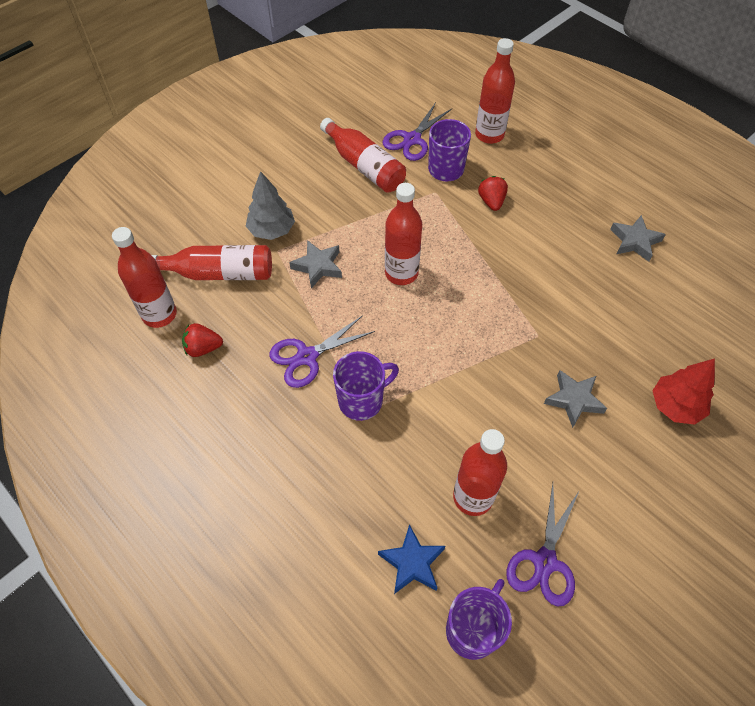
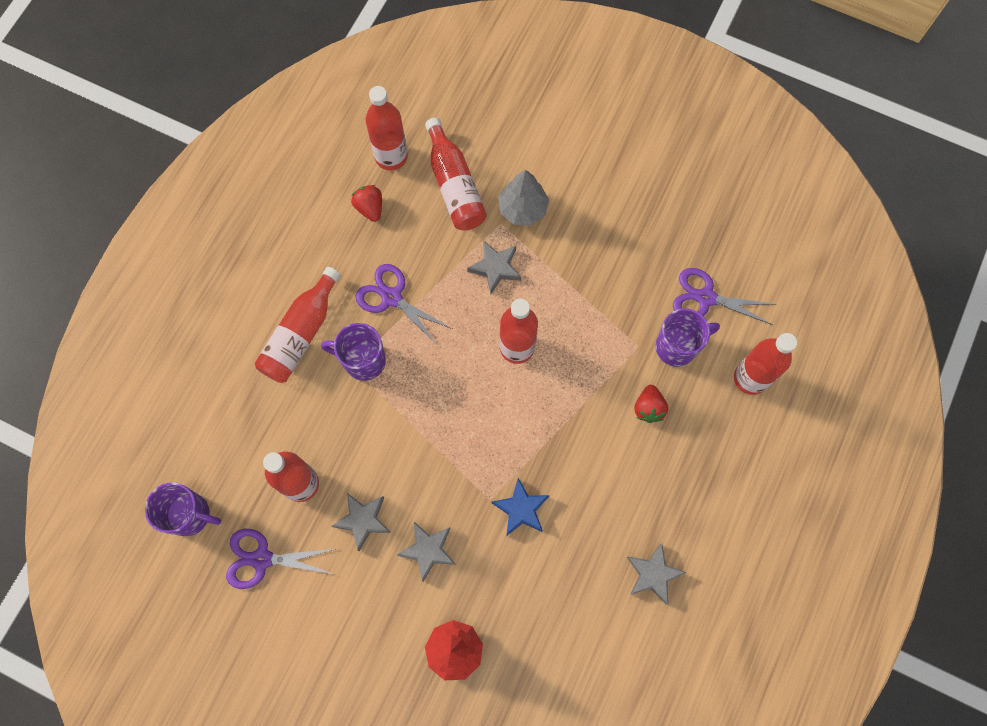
camera: 70 degrees right, 15 degrees up
red bottle [320,118,406,193] -> red bottle moved to [255,267,341,383]
purple mug [333,351,399,421] -> purple mug turned 150 degrees clockwise [321,323,386,381]
blue star [378,524,445,594] -> blue star moved to [491,478,550,536]
red strawberry [478,176,508,211] -> red strawberry turned 120 degrees clockwise [635,385,668,423]
none -> grey star [332,493,391,551]

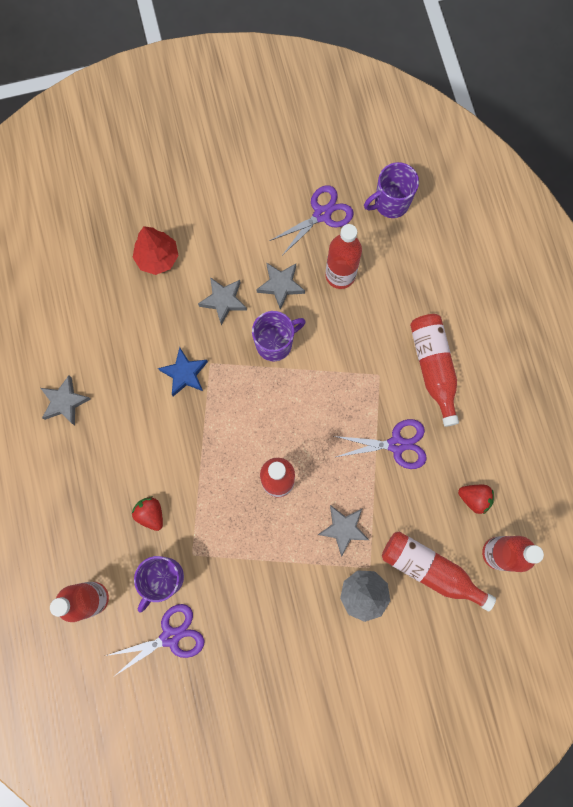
camera: 140 degrees right, 5 degrees up
purple mug [321,323,386,381] -> purple mug moved to [252,311,306,362]

